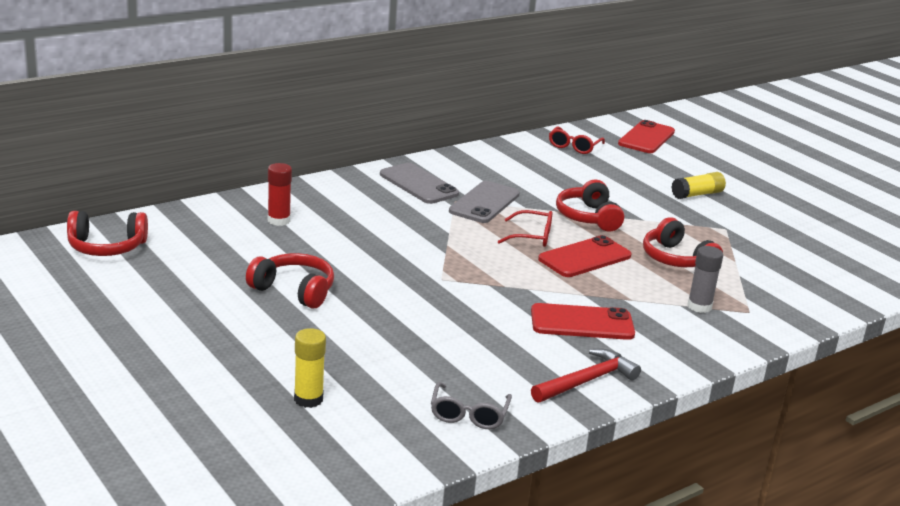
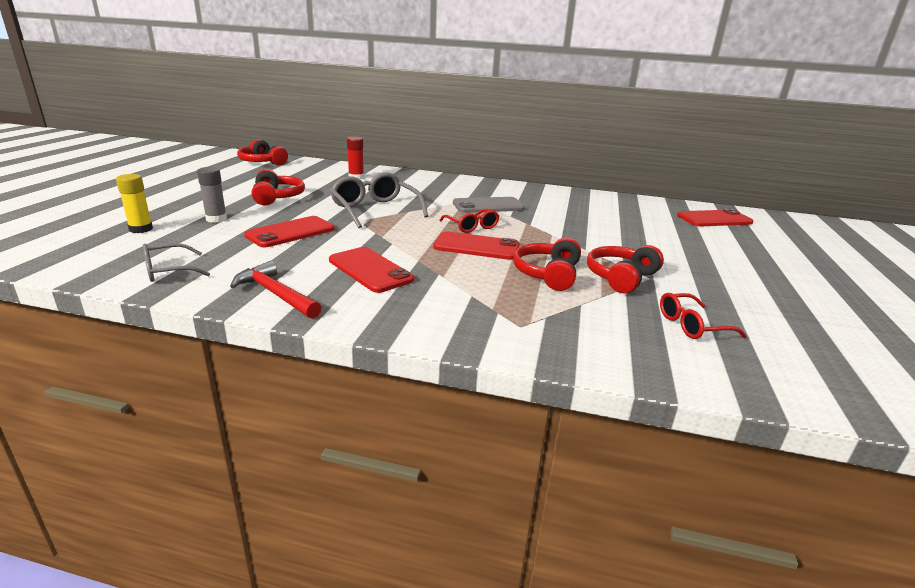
camera: 50 degrees right, 0 degrees up
grey phone [380,163,459,204] -> none
red hammer [531,349,641,403] -> red hammer turned 150 degrees counterclockwise [230,261,322,319]
red glasses [549,126,605,154] -> red glasses moved to [660,293,747,339]
red headphones [556,179,624,232] -> red headphones moved to [587,245,664,293]
yellow glue stick [671,172,726,199] -> none
grey glue stick [687,246,723,313] -> grey glue stick moved to [197,167,227,223]
none -> red phone [244,216,335,248]
none -> grey glasses [330,172,428,228]

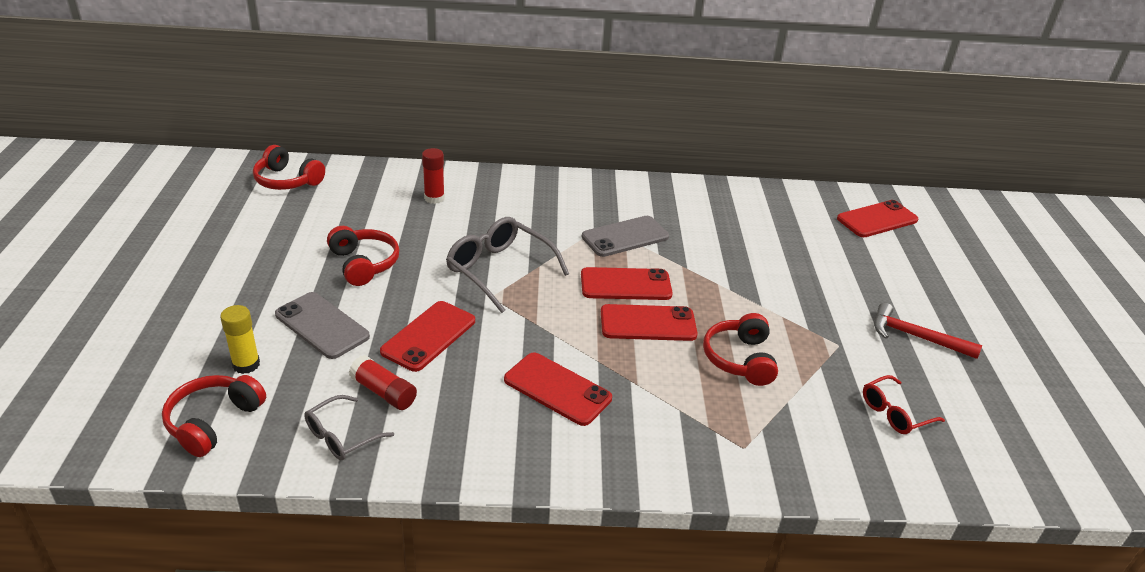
camera: 15 degrees left, 10 degrees up
grey glue stick [197,167,227,223] -> grey phone [275,292,370,359]
red hammer [230,261,322,319] -> red hammer moved to [874,303,982,359]
red glasses [439,209,499,233] -> red phone [581,267,673,300]
red headphones [587,245,664,293] -> red headphones moved to [162,375,266,457]
none -> red glue stick [349,355,417,410]

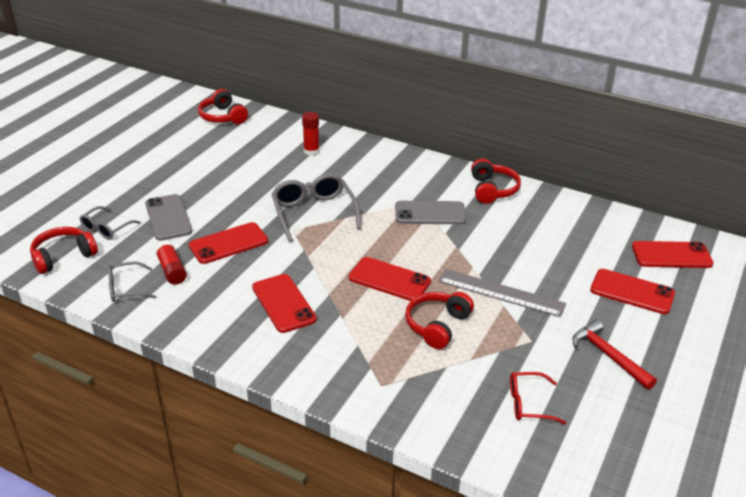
camera: 30 degrees right, 0 degrees up
yellow glue stick [220,305,260,374] -> grey glasses [80,206,140,239]
red headphones [327,226,399,286] -> red headphones moved to [471,159,521,204]
red phone [581,267,673,300] -> red phone moved to [590,269,675,314]
none -> grey ruler [438,269,566,317]

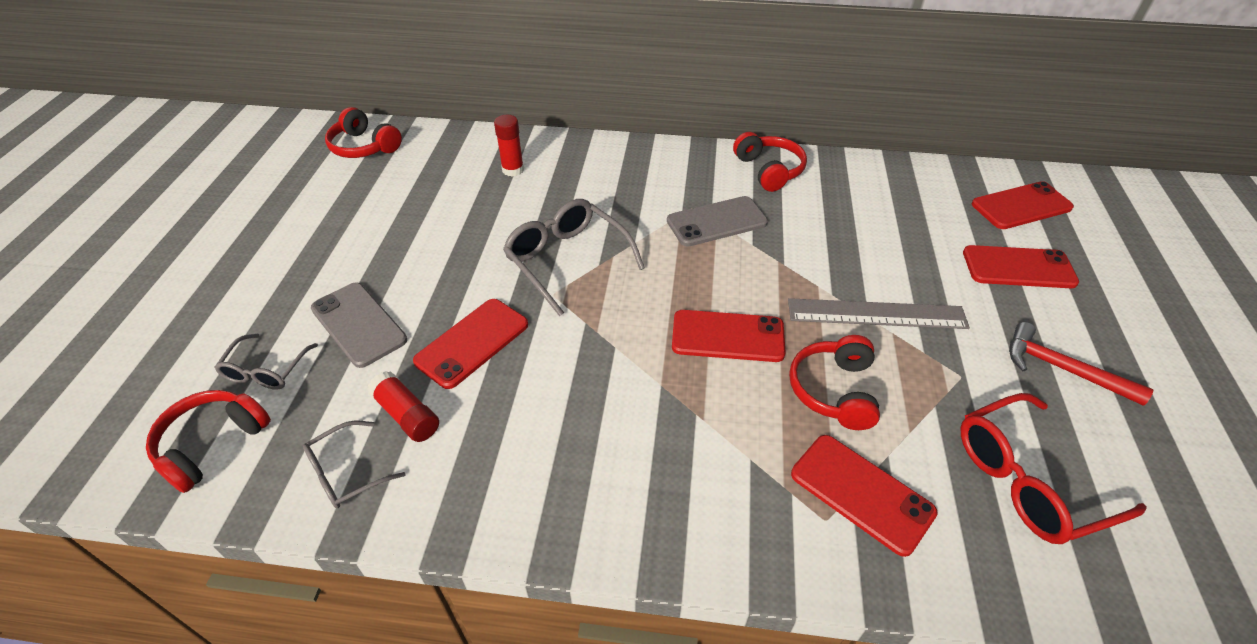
camera: 20 degrees left, 10 degrees up
red phone [252,274,317,333] -> red phone moved to [791,435,938,557]
red glasses [510,372,566,424] -> red glasses [960,393,1147,544], size x1.71

